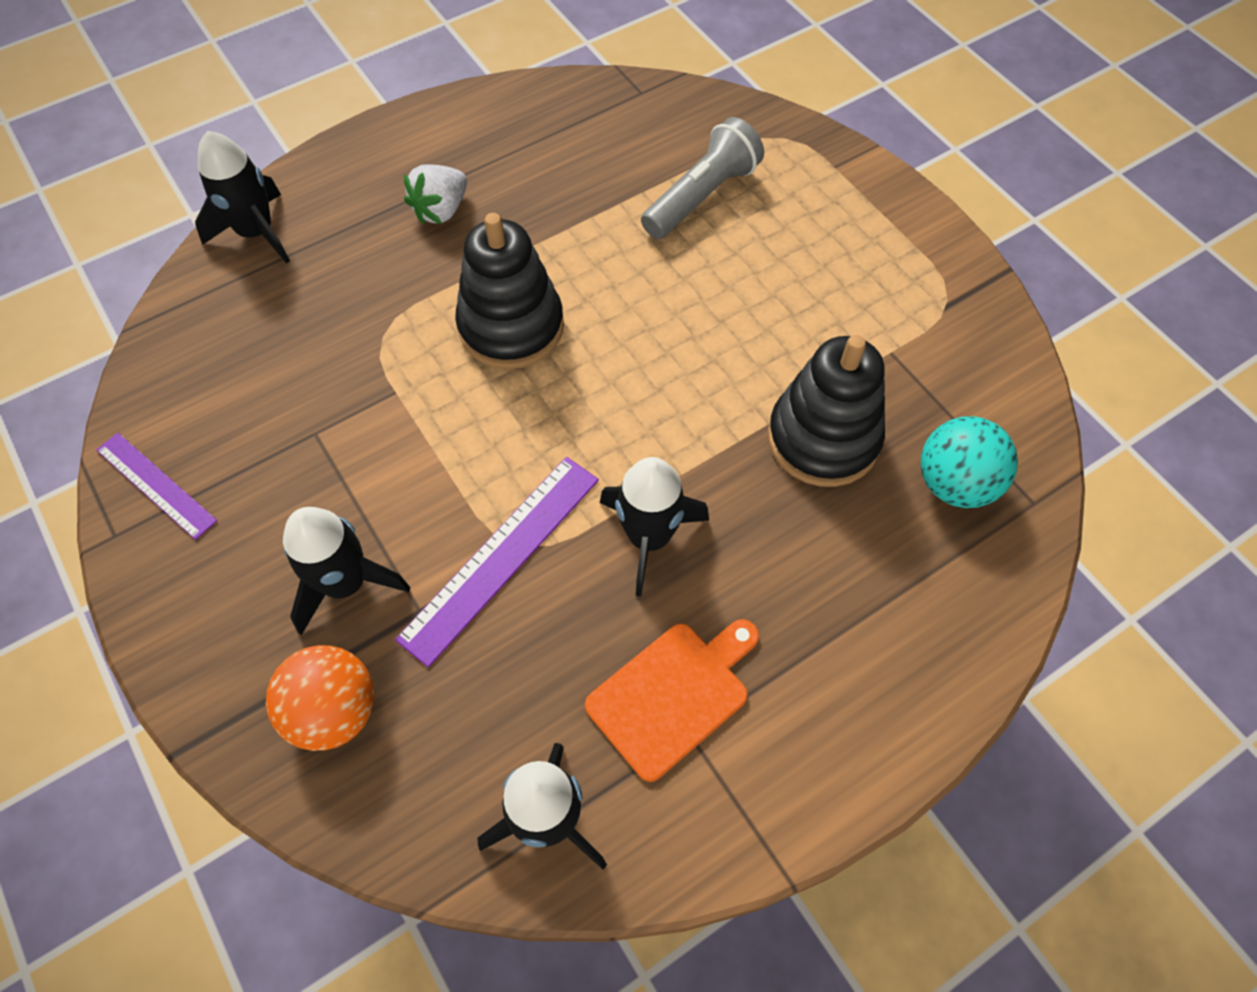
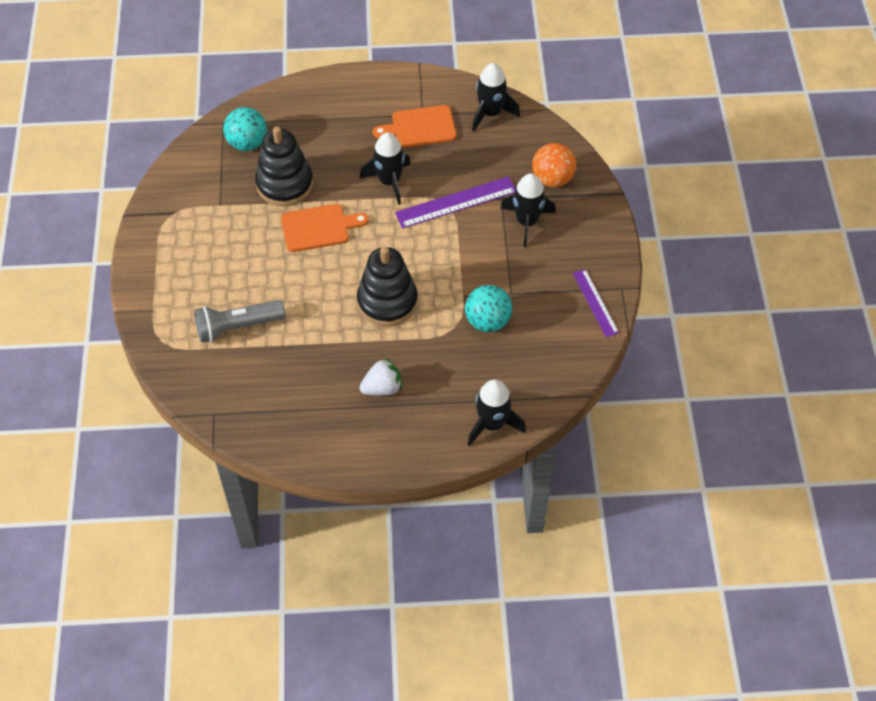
camera: 150 degrees left, 5 degrees down
none -> orange cutting board [281,204,369,252]
none -> turquoise ball [465,285,512,332]

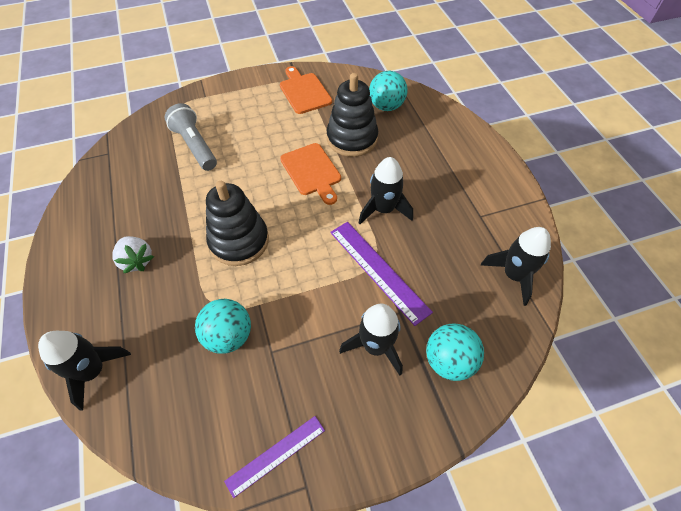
camera: 75 degrees right, 0 degrees up
orange cutting board [373,105,456,148] -> orange cutting board moved to [280,66,332,114]
orange ball [532,143,576,188] -> turquoise ball [426,323,484,381]

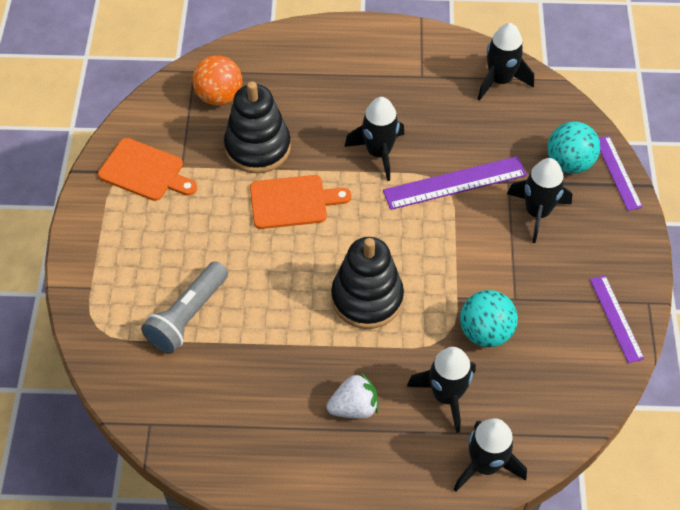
camera: 70 degrees left, 0 degrees up
grey flashlight [165,103,217,171] -> grey flashlight turned 45 degrees counterclockwise [141,261,228,354]
orange cutting board [280,66,332,114] -> orange cutting board turned 150 degrees counterclockwise [98,138,197,201]
turquoise ball [369,70,407,111] -> orange ball [192,55,242,106]
none -> black rocket [407,347,476,433]
none -> purple ruler [599,136,643,211]

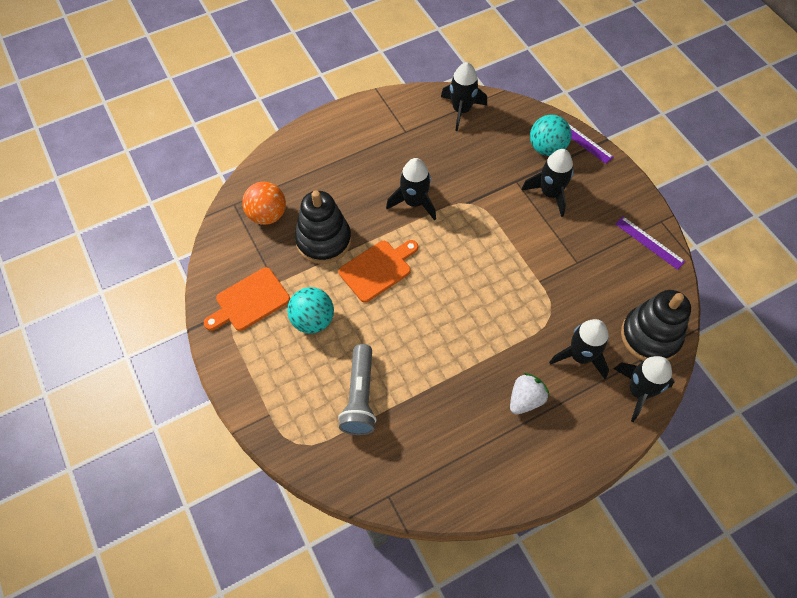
camera: 30 degrees left, 5 degrees up
orange cutting board [98,138,197,201] -> orange cutting board turned 150 degrees clockwise [204,267,290,331]
black stacking toy [331,237,404,329] -> black stacking toy moved to [621,290,691,361]
purple ruler [383,156,527,210] -> none
turquoise ball [460,290,518,347] -> turquoise ball moved to [287,287,334,334]

